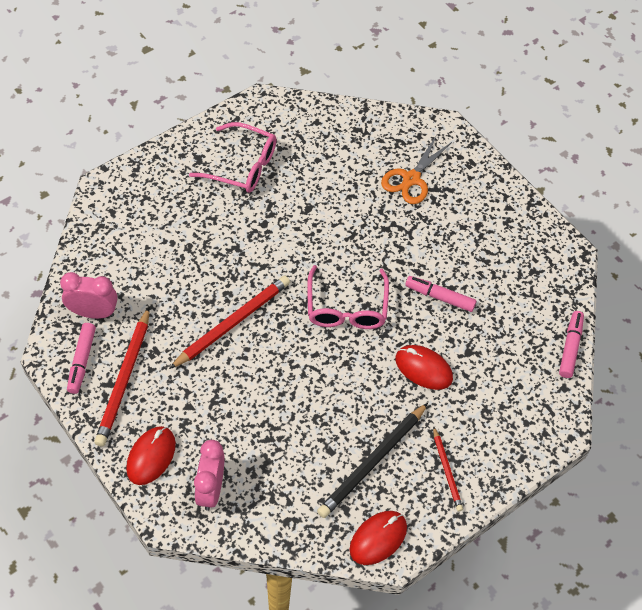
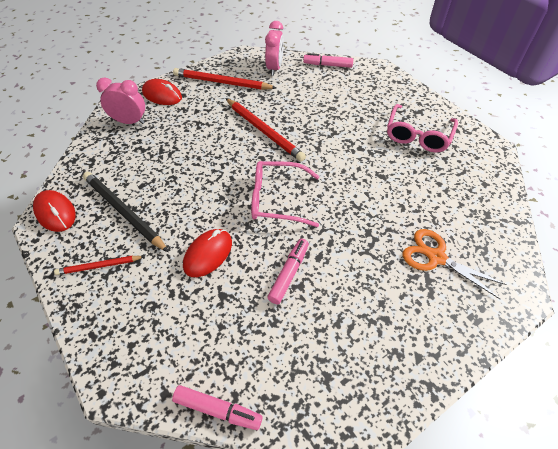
camera: 95 degrees right, 5 degrees down
pink marker [67,323,96,394] -> pink marker moved to [303,53,354,68]

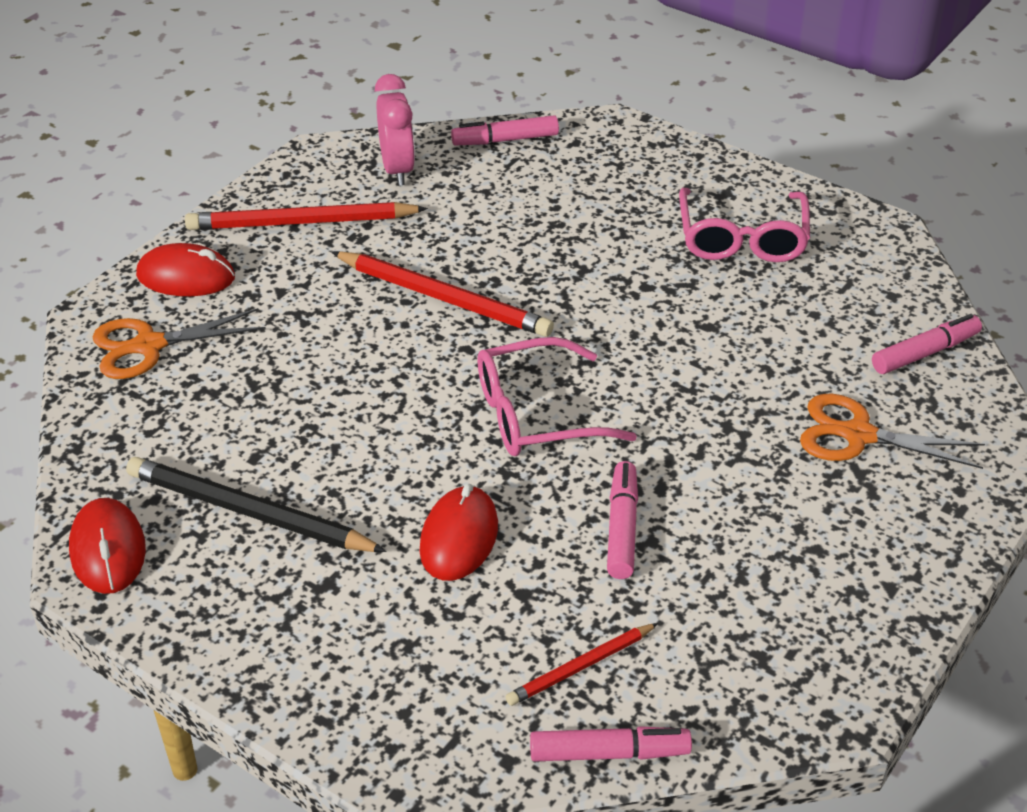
camera: 20 degrees left, 10 degrees down
red mouse [33,190,76,232] -> red mouse turned 45 degrees clockwise [69,498,146,594]
red pencil [54,256,145,275] -> red pencil moved to [505,623,658,706]
pink clock [96,77,145,124] -> orange scissors [93,308,266,379]
none -> pink marker [872,314,982,374]

